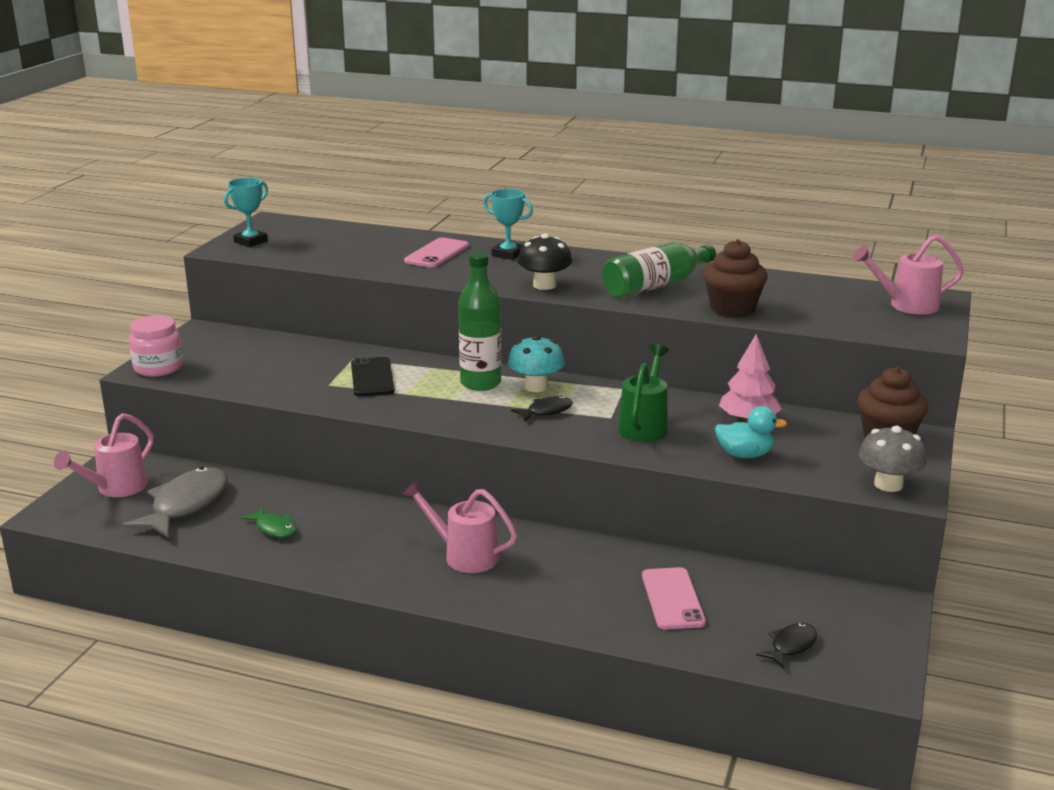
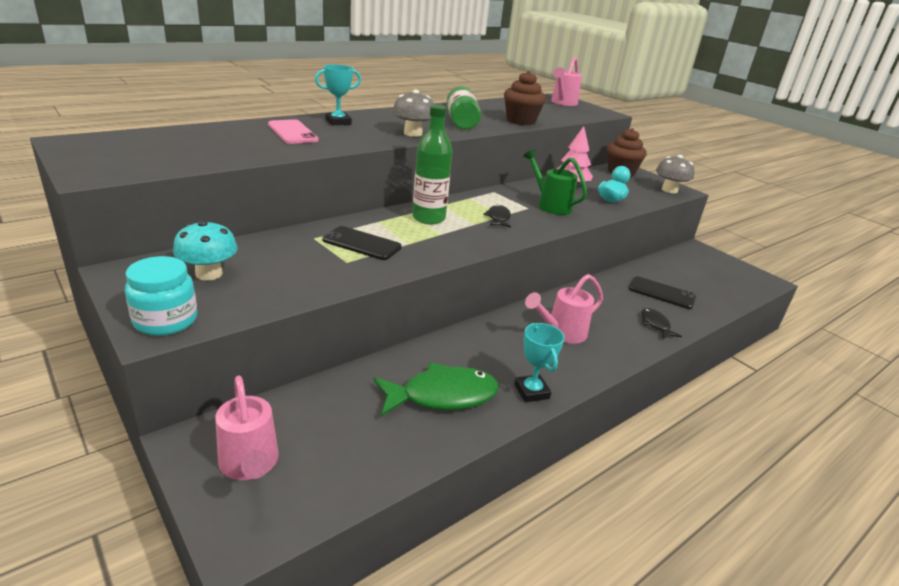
camera: 60 degrees left, 5 degrees up
grey fish [122,467,228,538] -> none
pink jar [129,315,183,377] -> turquoise jar [125,256,197,336]
turquoise trophy [224,178,268,247] -> turquoise trophy moved to [514,323,565,402]
green fish [241,507,296,538] -> green fish [374,363,499,416], size x1.95
turquoise mushroom [508,335,565,392] -> turquoise mushroom moved to [173,220,238,280]
black mushroom [517,233,572,290] -> grey mushroom [393,90,435,137]
pink phone [642,567,706,630] -> black phone [629,276,696,309]
black fish [756,623,817,668] -> black fish moved to [641,308,682,339]

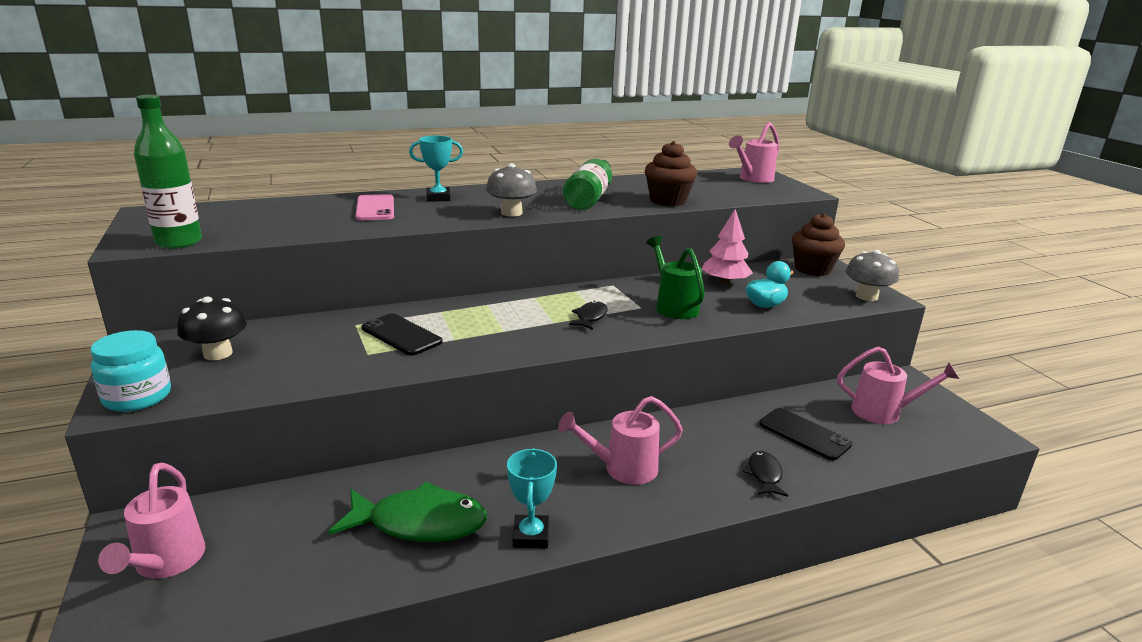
camera: 20 degrees right, 5 degrees down
turquoise mushroom [173,220,238,280] -> black mushroom [177,296,247,360]
green bottle [412,105,452,224] -> green bottle moved to [134,95,202,249]
none -> pink watering can [837,347,959,424]

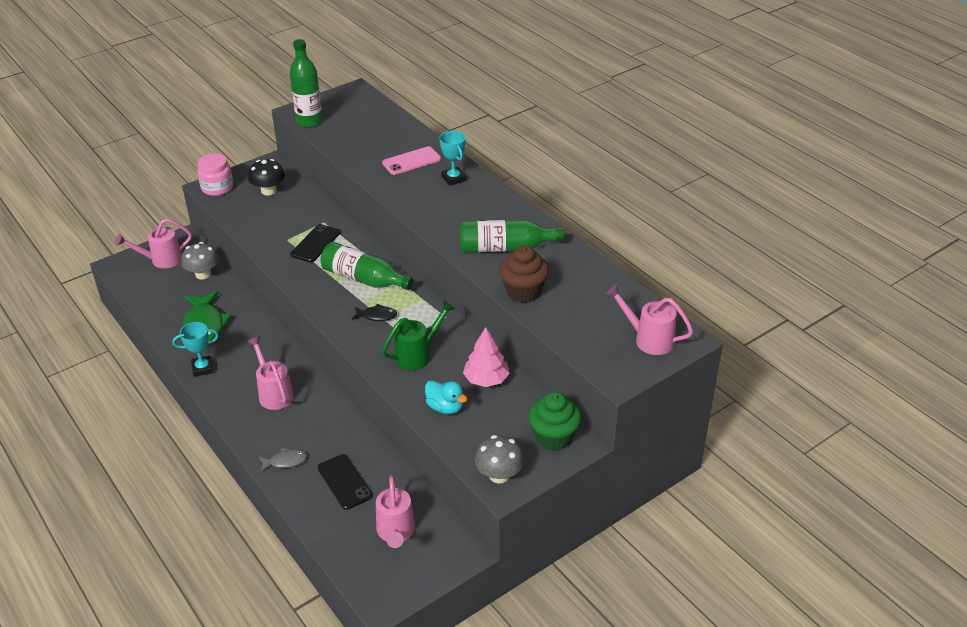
camera: 75 degrees right, 15 degrees up
turquoise jar [90,330,171,412] -> pink jar [197,153,233,196]
grey mushroom [486,163,537,217] -> grey mushroom moved to [181,242,219,279]
black fish [743,451,788,497] -> grey fish [259,448,307,472]
black phone [759,408,852,460] -> black phone turned 60 degrees counterclockwise [318,454,373,510]
brown cupcake [792,213,845,276] -> green cupcake [528,392,581,451]
none -> green bottle [320,242,414,290]

